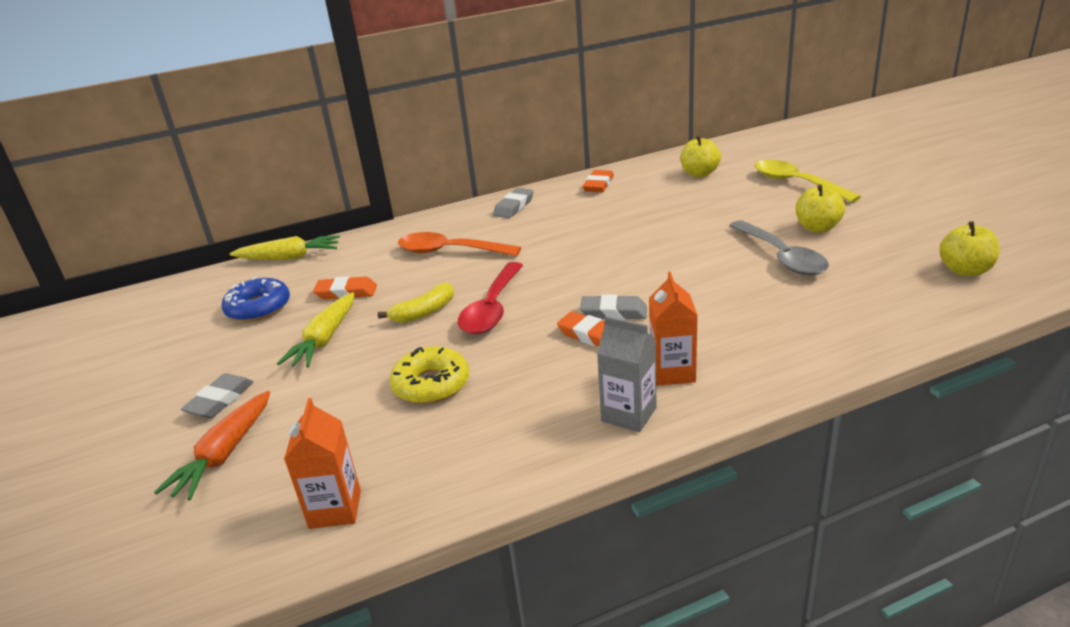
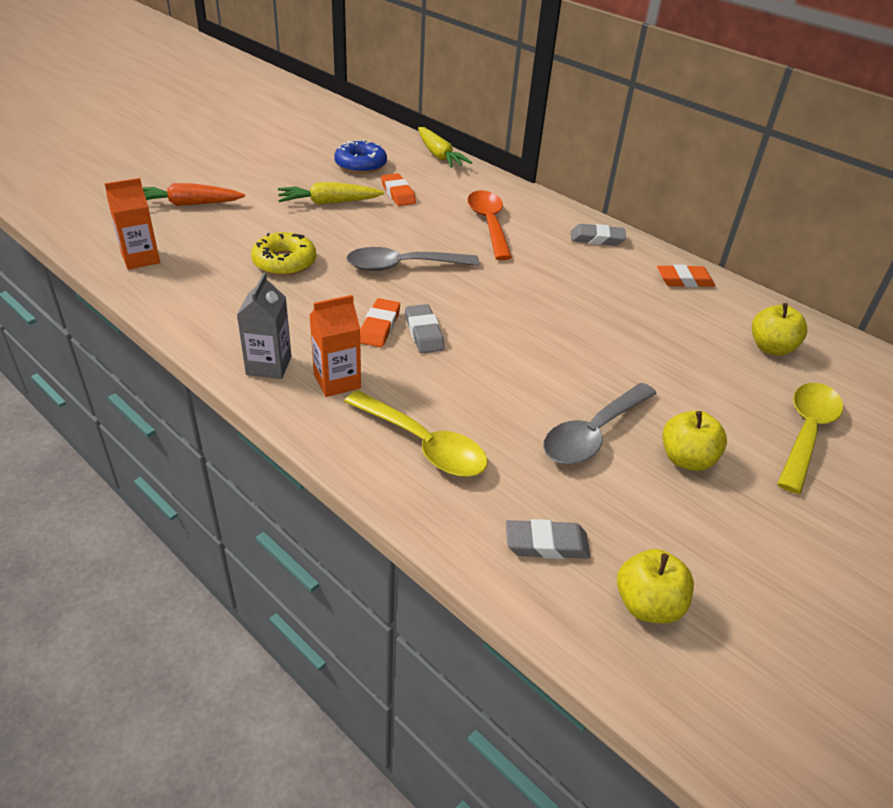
camera: 60 degrees right, 10 degrees up
grey eraser [181,373,254,418] -> grey eraser moved to [506,519,590,559]
yellow banana [378,282,454,323] -> none
red spoon [458,262,523,334] -> grey spoon [346,247,479,271]
none -> yellow spoon [344,390,488,477]

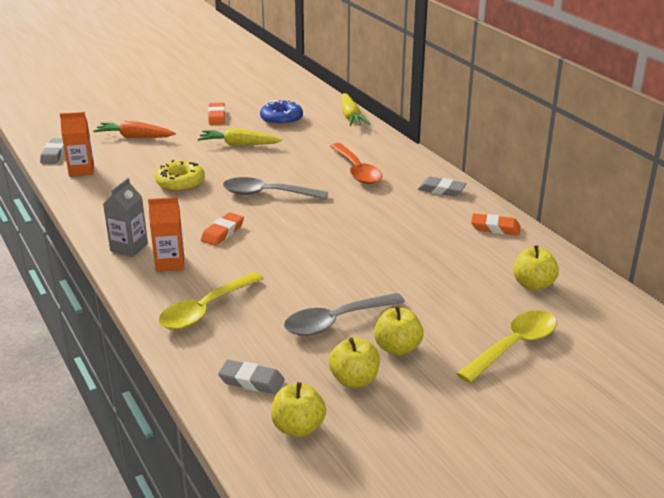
camera: 20 degrees right, 10 degrees down
yellow spoon [344,390,488,477] -> yellow spoon turned 75 degrees clockwise [158,272,264,330]
orange eraser [381,173,416,206] -> orange eraser moved to [208,102,225,125]
grey eraser [405,304,445,353] -> grey eraser moved to [40,138,65,164]
orange spoon [468,190,512,260] -> orange spoon turned 150 degrees clockwise [330,143,383,184]
none -> yellow apple [329,337,380,388]

